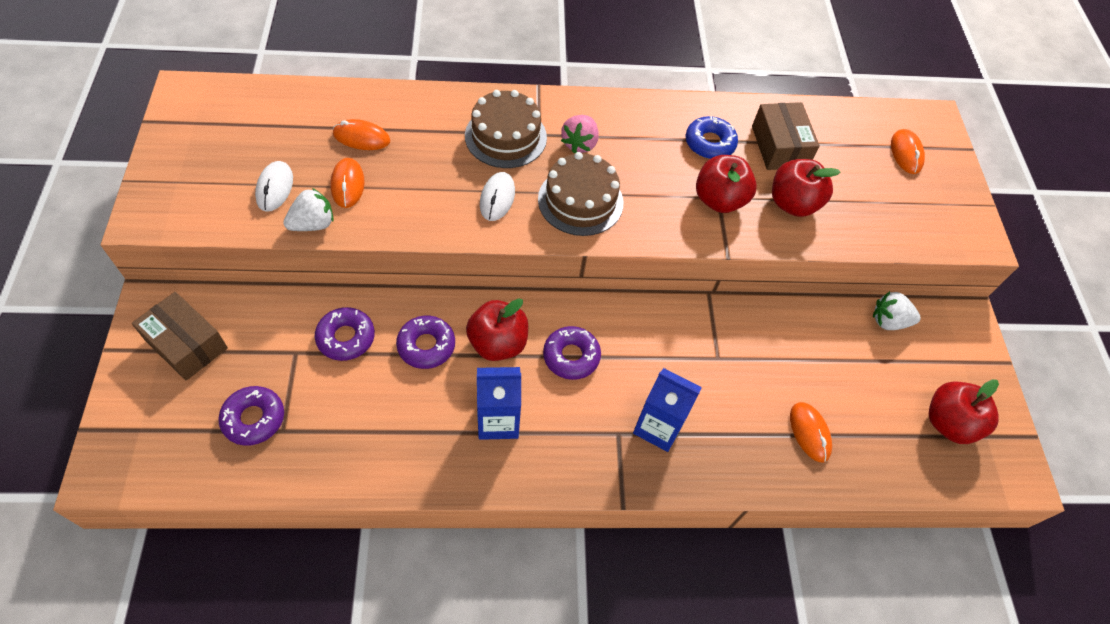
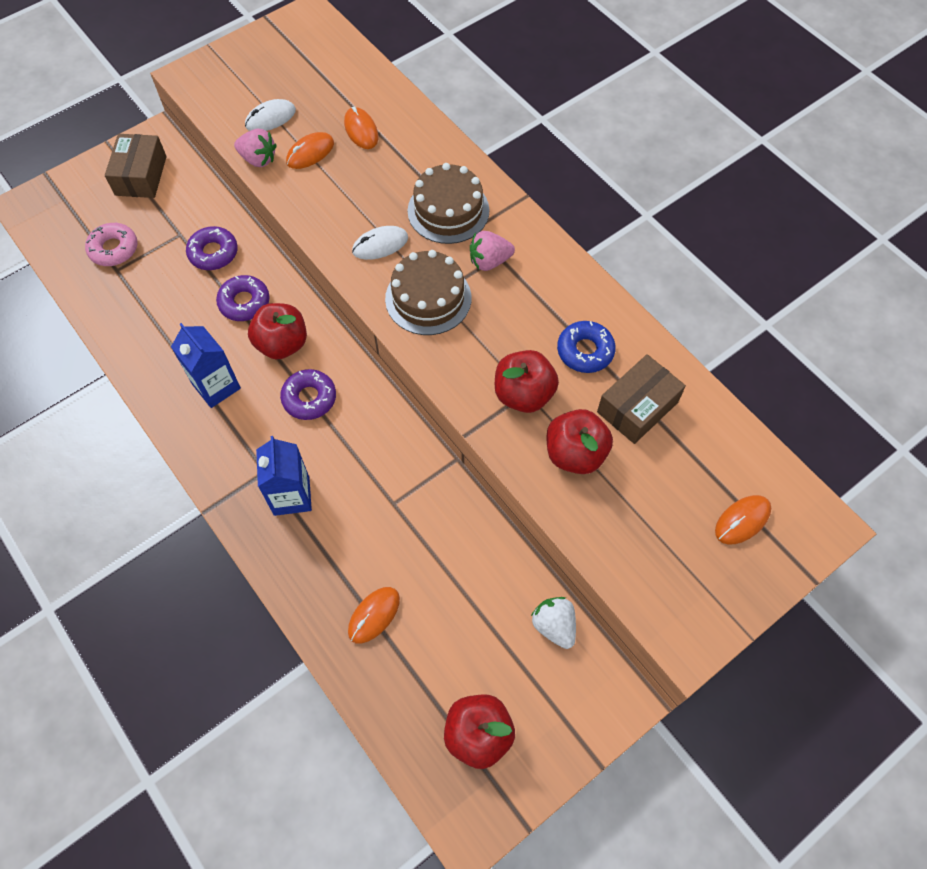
camera: 60 degrees right, 5 degrees up
purple donut [218,386,284,446] -> pink donut [85,223,138,266]
white strawberry [283,188,334,231] -> pink strawberry [234,128,277,167]

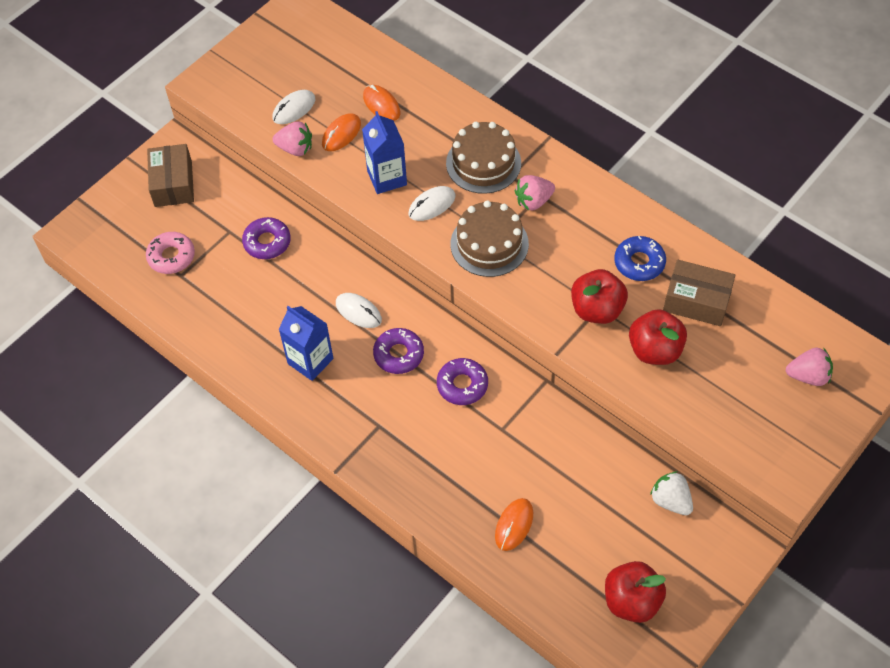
camera: 10 degrees left, 5 degrees down
purple donut [216,275,270,321] -> purple donut moved to [437,358,488,405]
red apple [248,303,307,360] -> white mouse [336,293,382,328]
blue carton [256,436,312,516] -> blue carton moved to [362,111,407,194]
brown box [597,354,686,444] -> brown box turned 75 degrees clockwise [663,260,736,326]
orange mouse [715,495,771,545] -> pink strawberry [786,347,833,386]

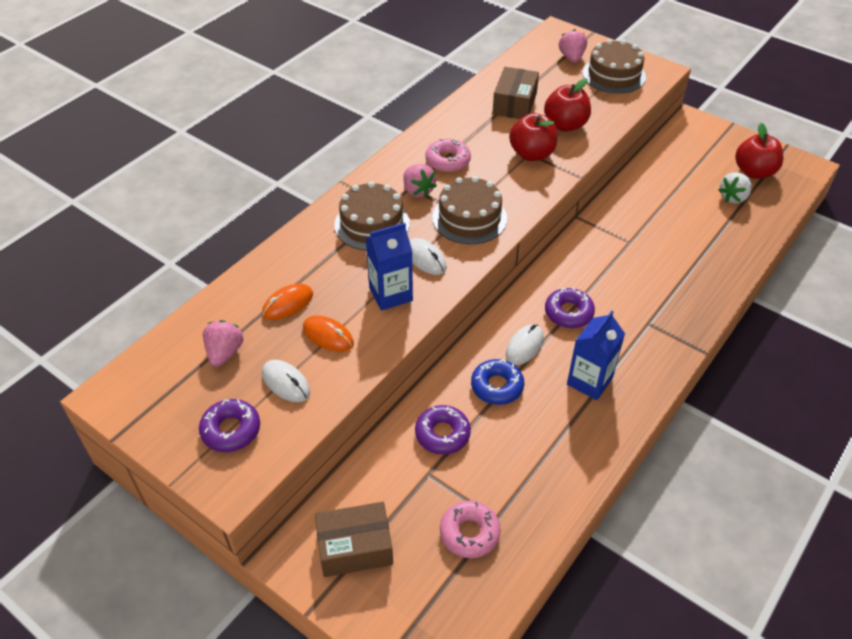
camera: 95 degrees left, 10 degrees down
pink strawberry [273,121,312,156] -> pink strawberry moved to [203,320,243,367]
purple donut [437,358,488,405] -> purple donut moved to [199,399,260,452]
orange mouse [495,498,533,551] -> none
blue donut [614,236,666,281] -> blue donut moved to [471,359,524,405]
white strawberry [650,471,693,515] -> white strawberry moved to [719,172,752,204]
none -> pink donut [425,138,471,172]
none -> brown cake [583,39,646,94]

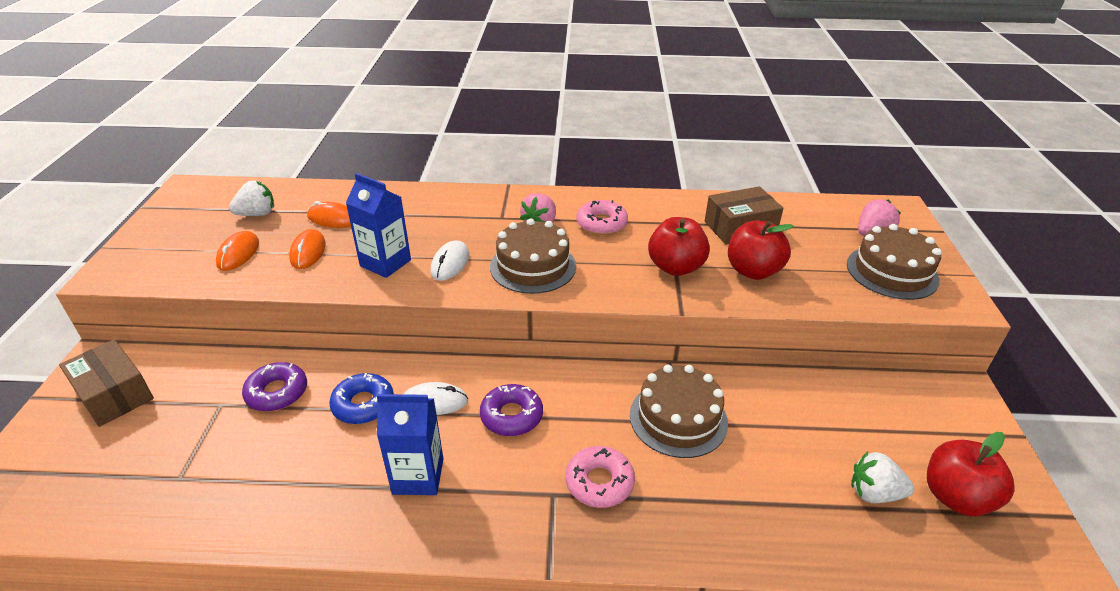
camera: 55 degrees right, 10 degrees down
purple donut [199,399,260,452] -> none
pink strawberry [203,320,243,367] -> white strawberry [229,181,274,216]
white mouse [262,360,310,402] -> orange mouse [216,231,259,271]
brown cake [334,181,410,251] -> brown cake moved to [630,365,728,458]
pink donut [440,501,501,558] -> pink donut moved to [566,446,635,508]

